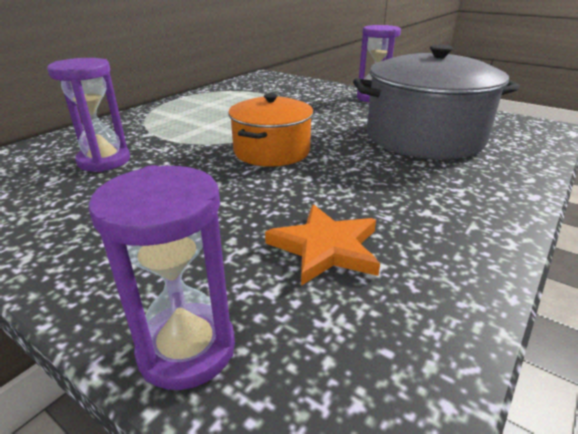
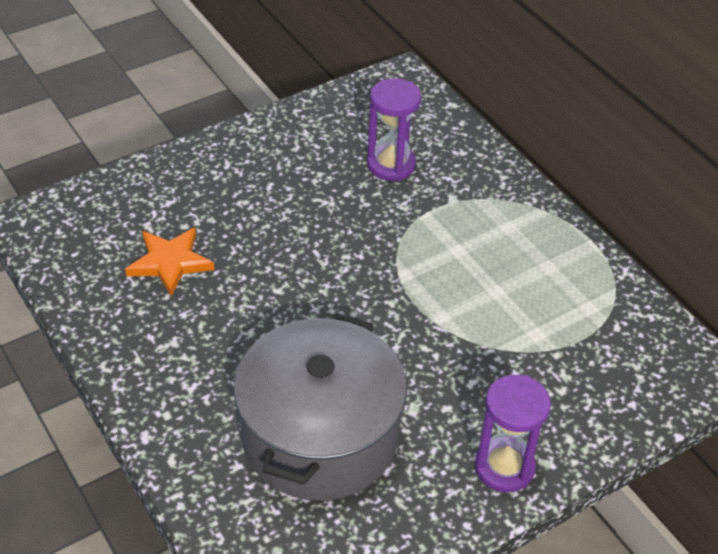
camera: 110 degrees right, 15 degrees up
purple hourglass [88,165,235,390] -> none
orange pot [228,93,313,167] -> none

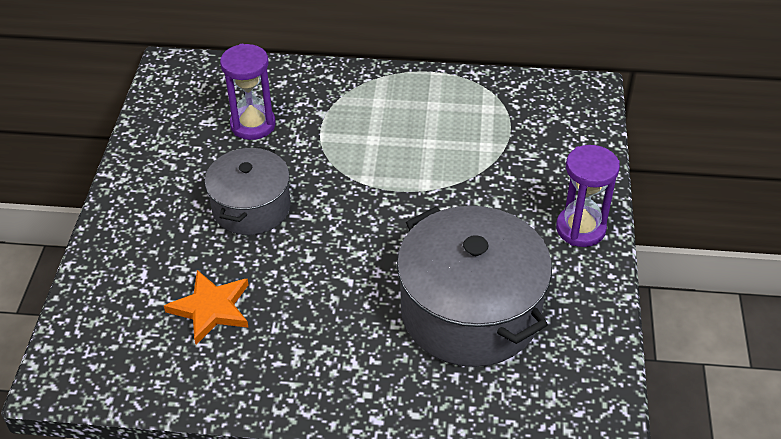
camera: 50 degrees left, 0 degrees up
none -> grey pot [205,146,291,235]

